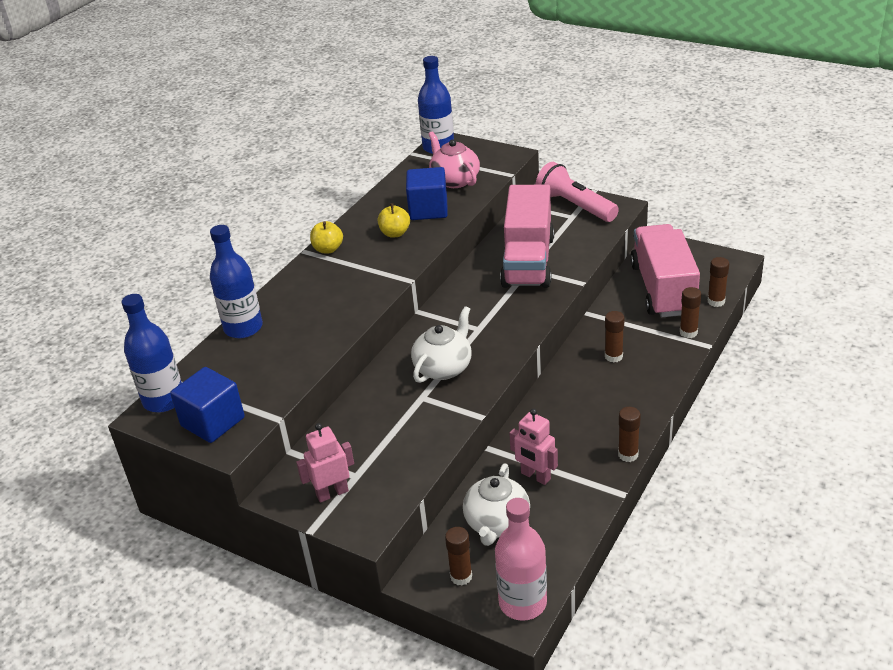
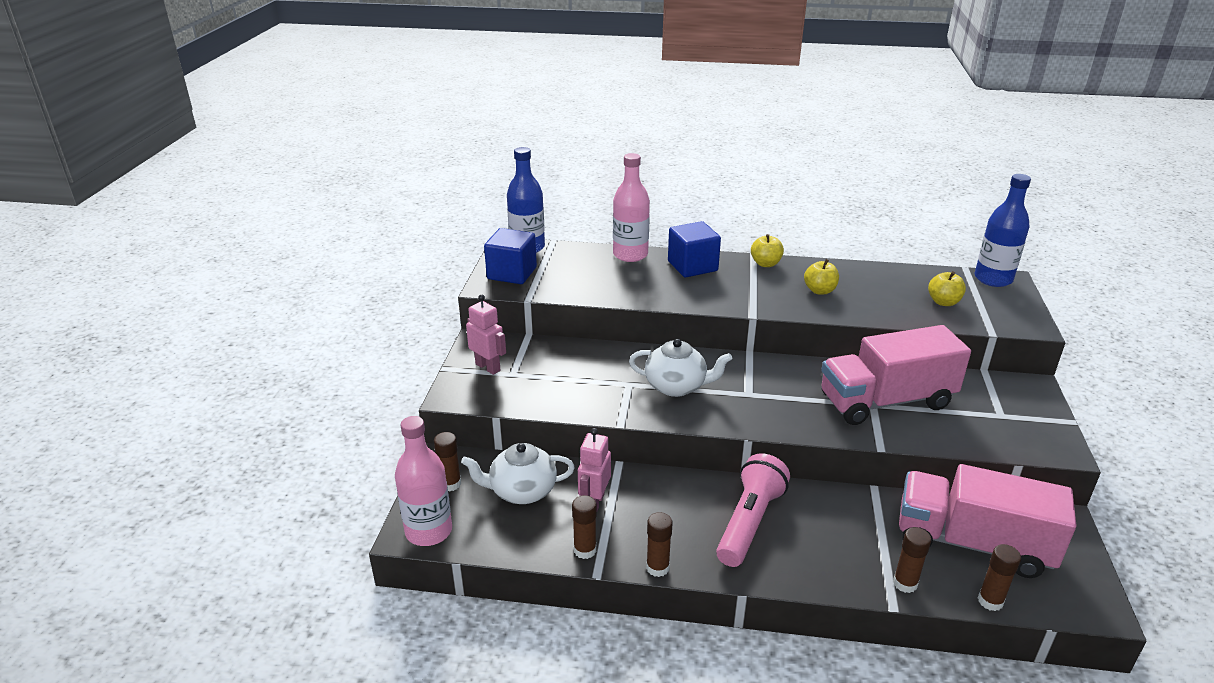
camera: 65 degrees right, 5 degrees down
blue bottle [210,225,263,338] -> pink bottle [613,153,650,262]
blue cube [406,167,448,220] -> blue cube moved to [668,221,721,277]
pink teapot [428,131,480,188] -> yellow apple [928,271,966,306]
pink flashlight [536,162,619,222] -> pink flashlight moved to [716,453,790,567]
brown glue stick [605,311,625,363] -> brown glue stick moved to [572,495,597,559]
pink truck [630,224,700,317] -> pink truck turned 135 degrees counterclockwise [899,464,1077,578]

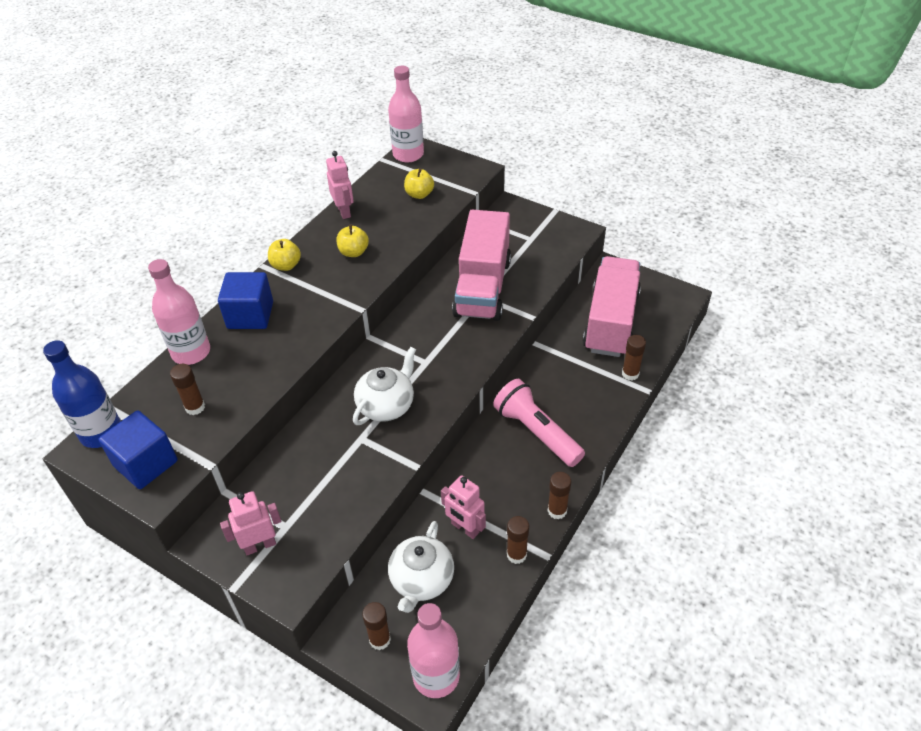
camera: 65 degrees left, 15 degrees up
pink truck [899,464,1077,578] -> pink truck turned 150 degrees clockwise [583,256,641,357]
blue bottle [975,174,1031,287] -> pink bottle [388,66,424,163]
brown glue stick [978,544,1021,611] -> brown glue stick moved to [170,364,205,415]
none -> pink robot [326,151,354,219]

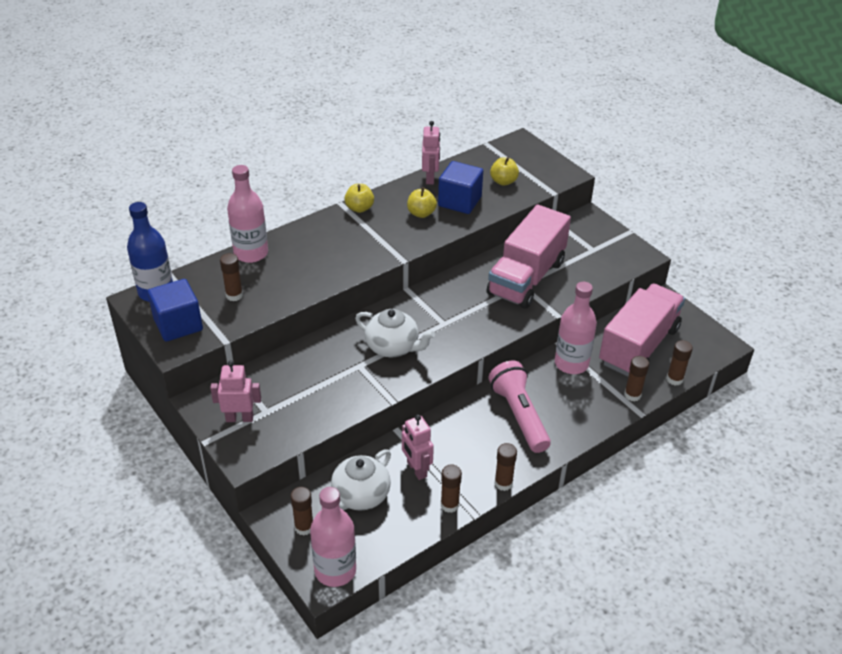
camera: 20 degrees right, 5 degrees down
blue cube [218,272,273,329] -> blue cube moved to [438,161,483,214]
white teapot [353,347,416,425] -> white teapot turned 60 degrees clockwise [355,309,435,357]
pink bottle [388,66,424,163] -> pink bottle moved to [555,282,597,374]
none -> brown glue stick [666,340,693,386]

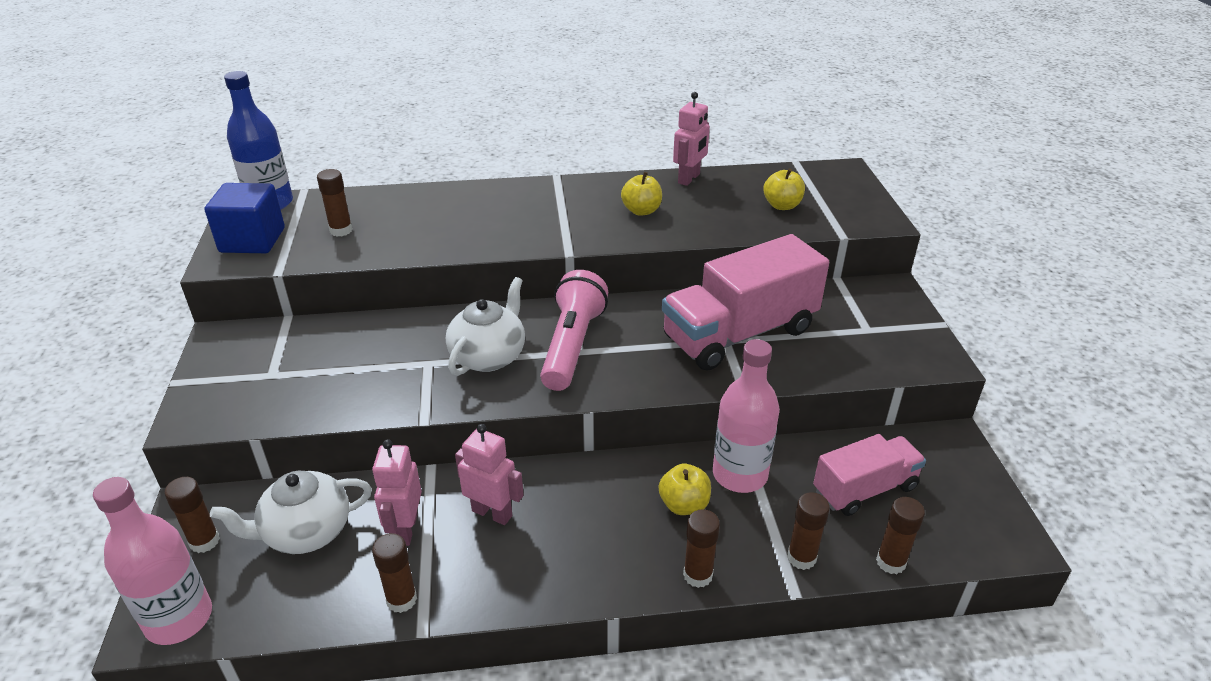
camera: 30 degrees right, 5 degrees down
pink robot [210,361,261,422] -> pink robot moved to [455,424,524,525]
pink bottle [227,165,268,263] -> none
yellow apple [344,184,374,213] -> yellow apple moved to [659,464,711,515]
white teapot [355,309,435,357] -> white teapot turned 120 degrees counterclockwise [446,277,525,376]
blue cube [438,161,483,214] -> none
pink flashlight [489,361,551,453] -> pink flashlight moved to [540,270,608,391]
brown glue stick [494,443,517,491] -> brown glue stick moved to [683,509,720,588]
pink truck [599,284,685,377] -> pink truck [813,434,926,516], size x0.60

